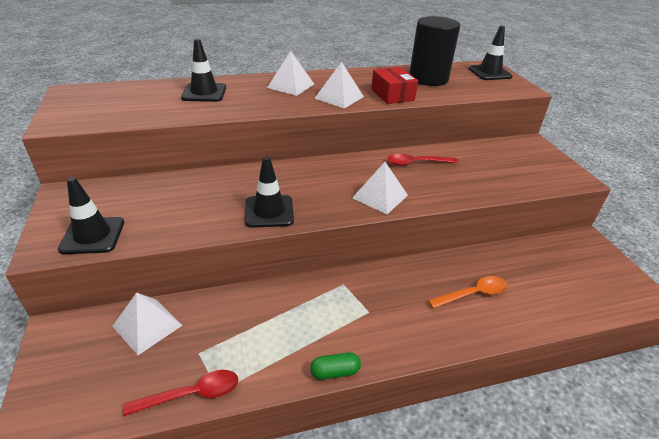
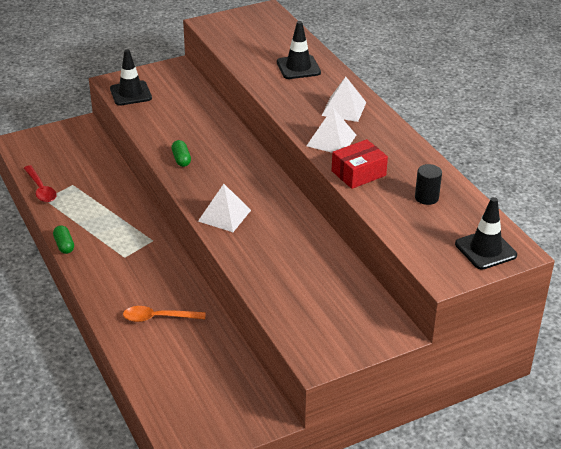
camera: 80 degrees right, 0 degrees up
white pyramid [112,292,183,355] -> none
black traffic cone [245,156,294,228] -> green capsule [171,140,191,167]
red spoon [387,154,458,166] -> none
black cylinder [409,16,460,86] -> black cylinder [415,164,442,205], size x0.47
orange spoon [428,276,507,308] -> orange spoon turned 120 degrees clockwise [123,306,206,322]

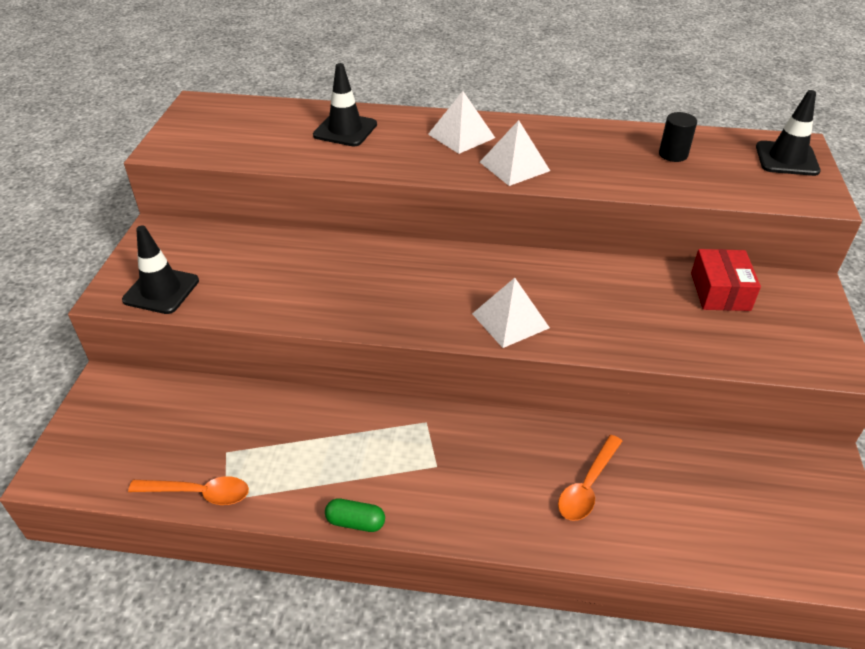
camera: 55 degrees left, 5 degrees up
red spoon [24,165,57,202] -> orange spoon [128,476,249,505]
green capsule [171,140,191,167] -> none
red box [332,139,388,189] -> red box moved to [691,249,761,311]

